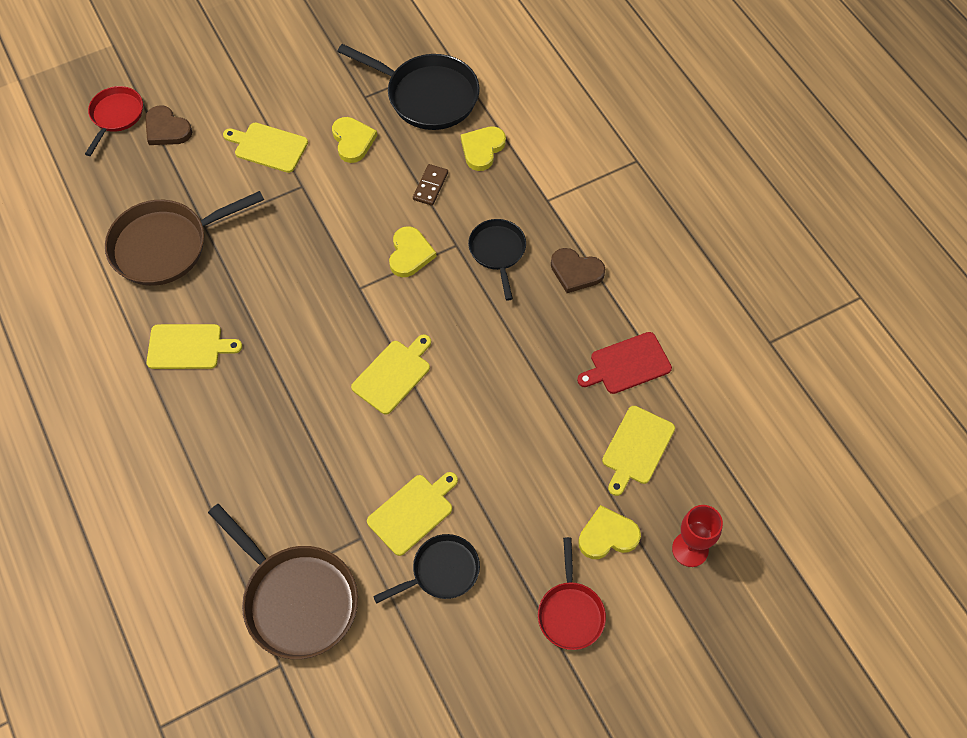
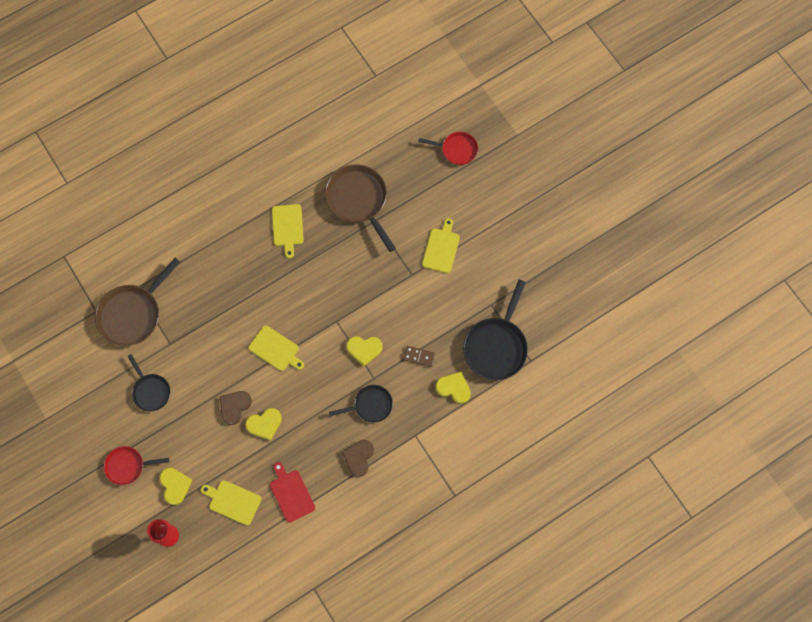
camera: 85 degrees right, 10 degrees up
brown heart [145,105,192,145] -> brown heart moved to [220,391,252,425]
yellow heart [332,117,377,163] -> yellow heart moved to [245,408,282,440]
yellow cutting board [367,472,458,556] -> none

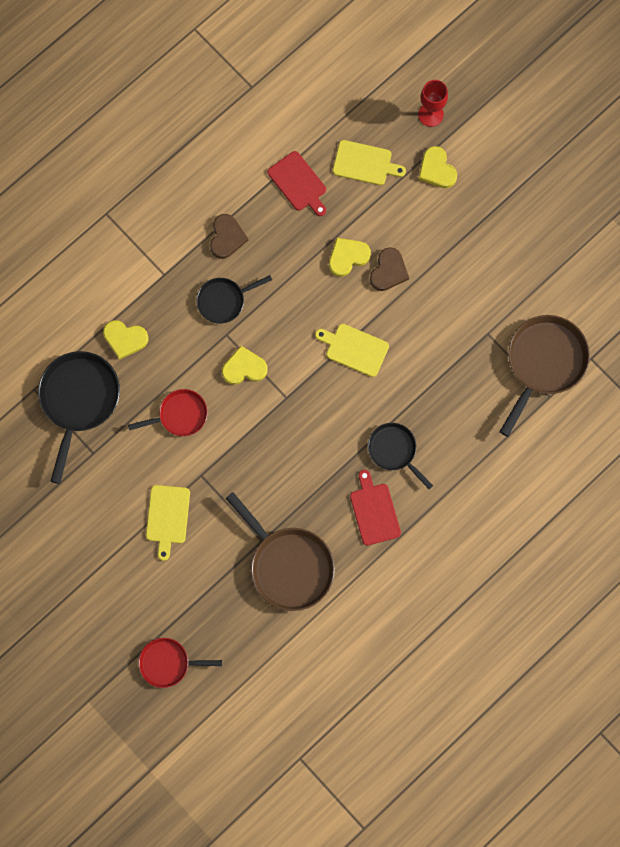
camera: 170 degrees right, 5 degrees up
red pan [104,446,169,485] -> red pan moved to [128,389,208,436]
black pan [128,354,170,412] -> black pan moved to [368,423,433,489]
yellow cutting board [272,204,304,258] -> red cutting board [350,470,401,546]
brown domino [403,346,436,367] -> none

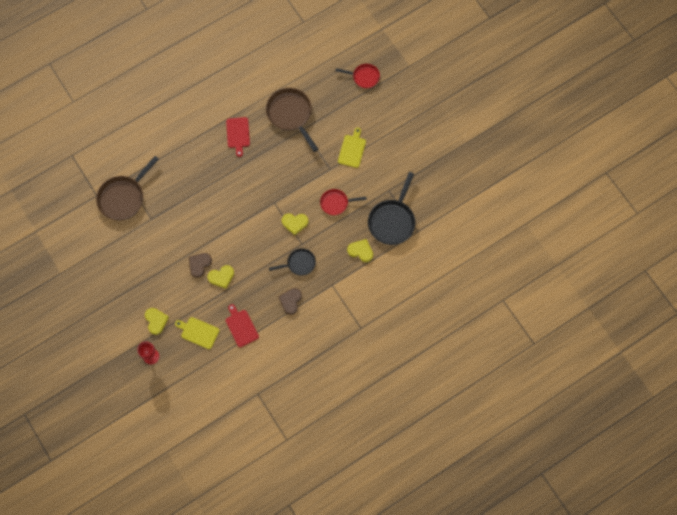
camera: 170 degrees left, 5 degrees down
yellow cutting board [315,324,389,377] -> none
black pan [368,423,433,489] -> none

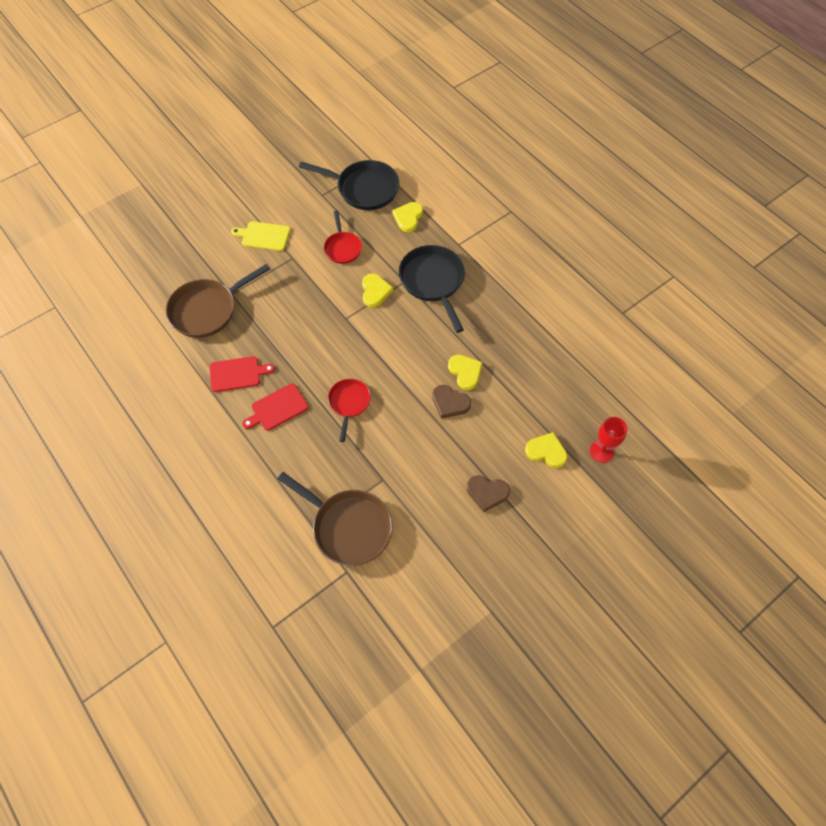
camera: 95 degrees left, 10 degrees down
yellow heart [145,308,169,335] -> yellow heart turned 45 degrees clockwise [525,432,567,468]
yellow cutting board [175,317,219,349] -> none
red cutting board [226,304,259,347] -> red cutting board moved to [242,383,308,431]
black pan [269,248,316,276] -> black pan [399,245,465,333], size x1.69
brown heart [278,288,302,315] -> brown heart moved to [467,475,510,512]
red pan [335,64,380,88] -> red pan moved to [328,379,371,442]

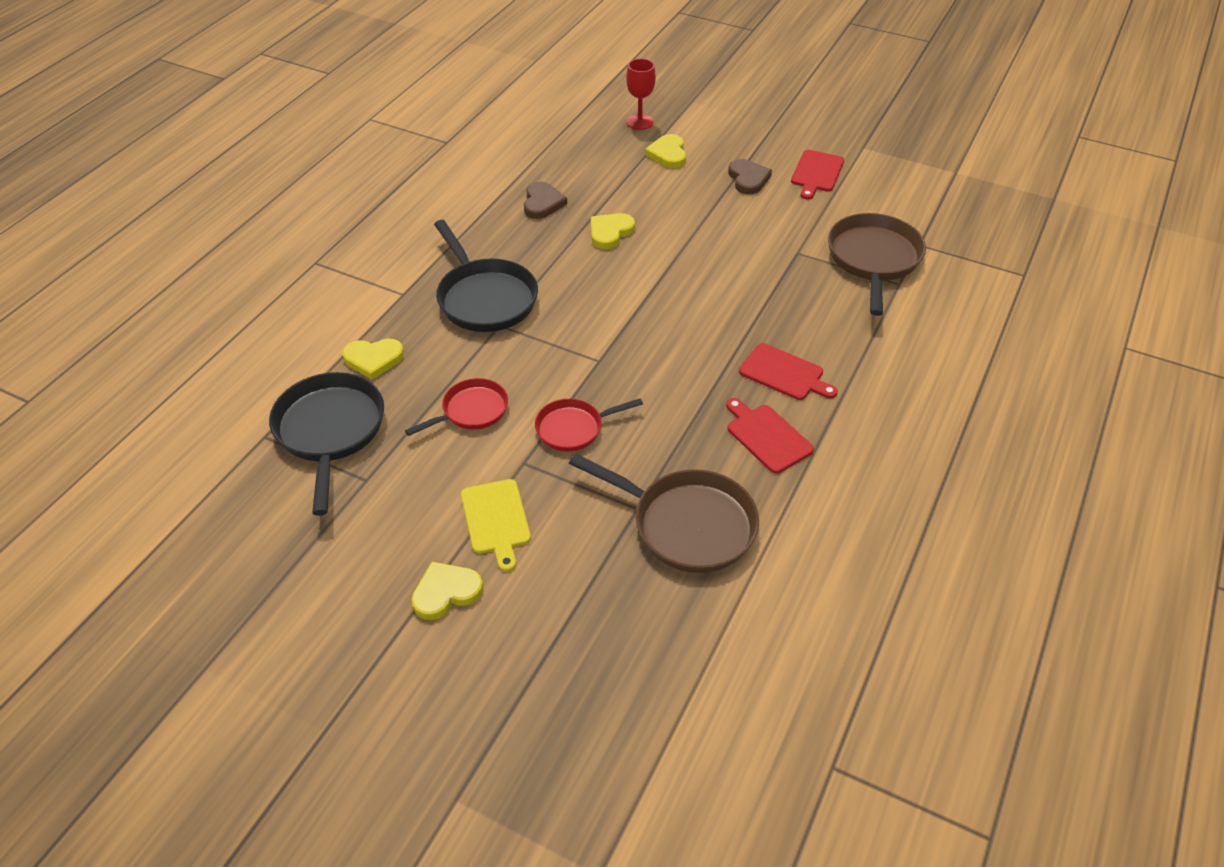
camera: 115 degrees left, 15 degrees down
red pan [328,379,371,442] -> red pan moved to [535,398,643,452]
yellow heart [362,273,393,307] -> yellow heart moved to [412,562,483,620]
black pan [399,245,465,333] -> black pan turned 75 degrees counterclockwise [434,220,538,332]
brown heart [432,385,471,419] -> brown heart moved to [524,182,567,219]
none -> red cutting board [791,150,844,200]

